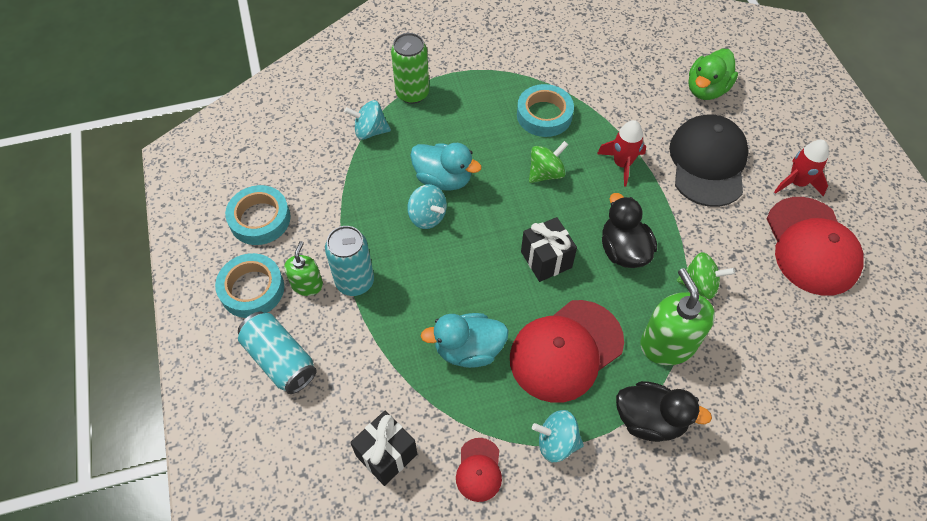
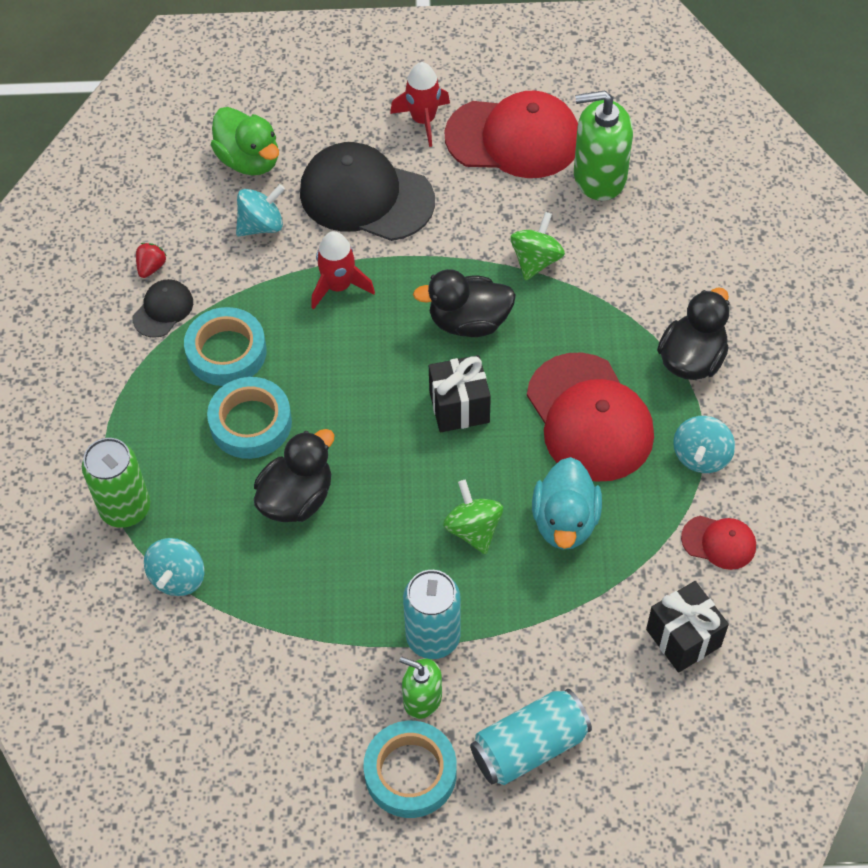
camera: 75 degrees left, 0 degrees up
turquoise tape [225,185,291,245] -> turquoise tape moved to [207,377,292,459]
turquoise spinning top [407,184,447,229] -> turquoise spinning top moved to [236,184,285,236]
turquoise duck [410,143,482,191] -> black duck [254,429,334,522]
green spinning top [529,141,568,183] -> green spinning top moved to [443,480,503,554]
green soap dispenser [641,268,715,365] -> green soap dispenser moved to [574,90,633,201]
none -> black cap [132,279,193,338]
none -> red strawberry [136,243,167,278]

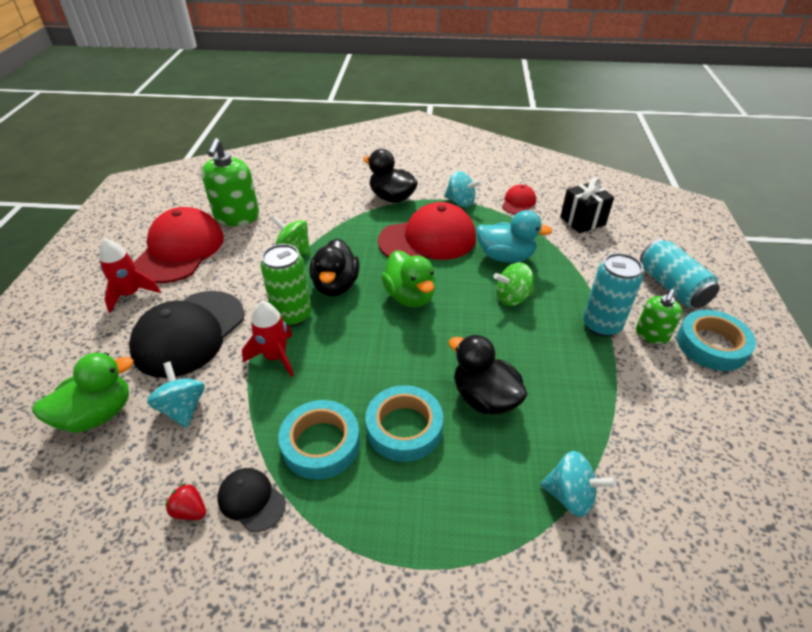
camera: 85 degrees left, 15 degrees down
green can [82,438,150,528] -> green can moved to [260,244,312,327]
black gift [429,355,491,432] -> green duck [381,250,435,307]

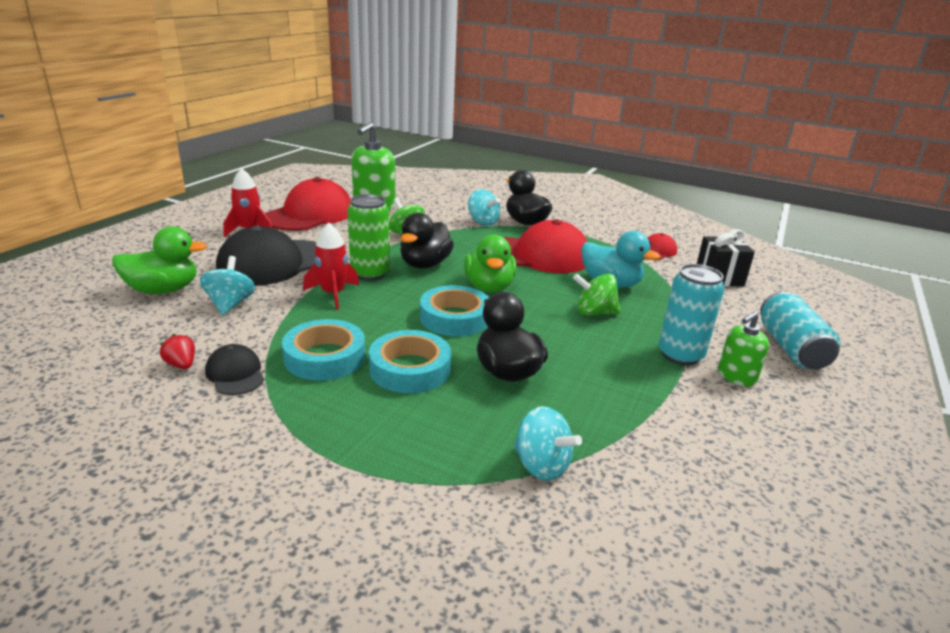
camera: 20 degrees right, 15 degrees down
turquoise spinning top [444,171,482,207] -> turquoise spinning top moved to [468,189,501,226]
turquoise tape [677,310,756,371] -> turquoise tape moved to [420,285,489,336]

